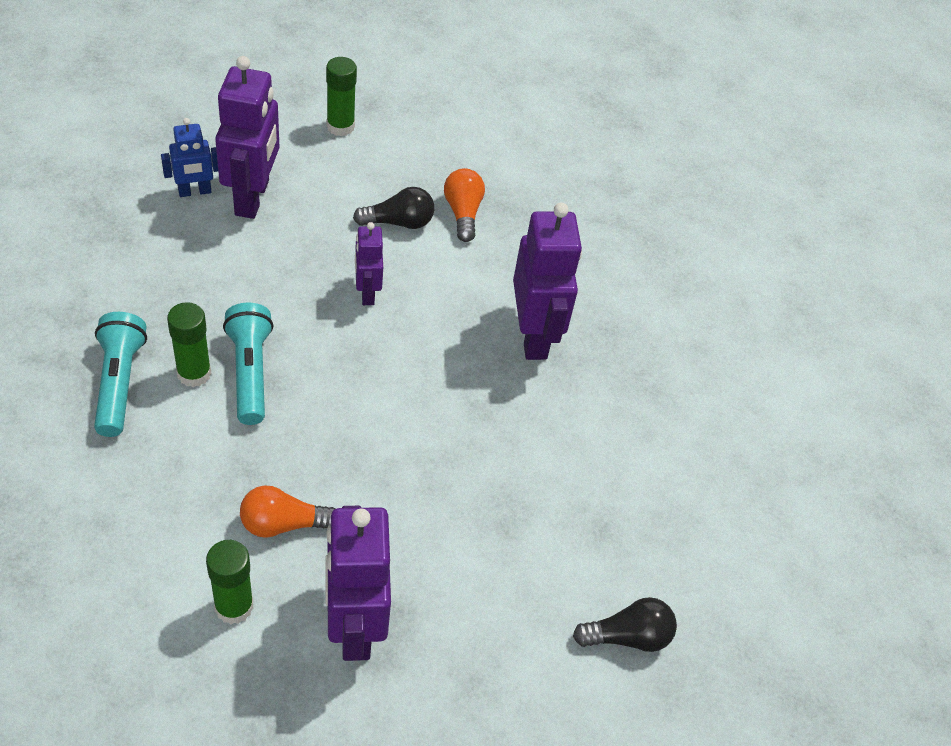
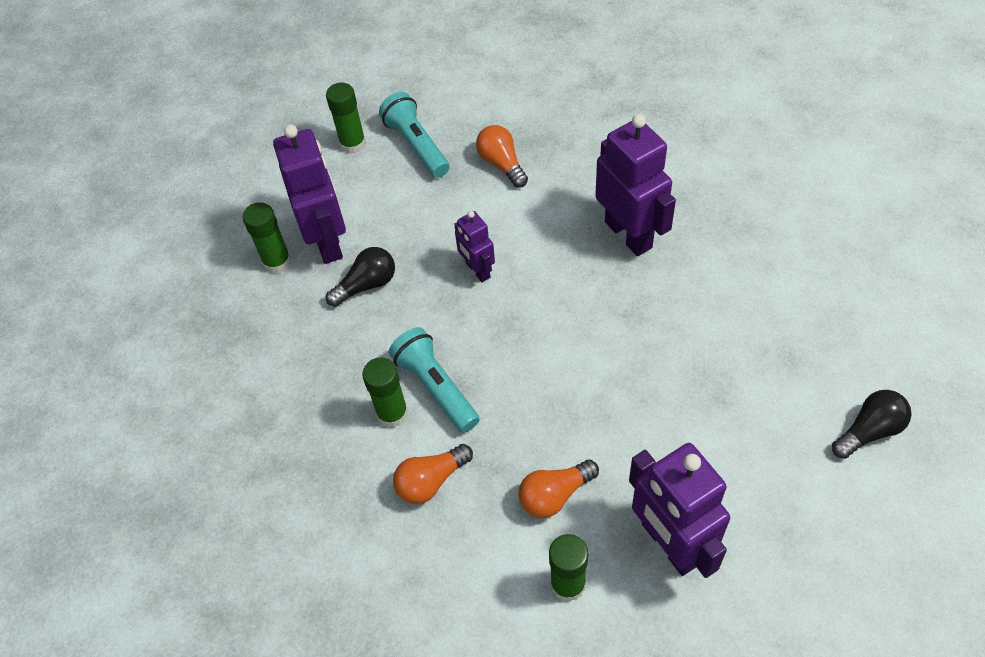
camera: 15 degrees left, 5 degrees up
turquoise flashlight [94,312,147,437] -> turquoise flashlight moved to [379,92,449,178]
blue robot [161,118,218,197] -> green glue stick [242,202,291,273]
black light bulb [353,187,434,229] -> black light bulb moved to [326,247,395,307]
none -> orange light bulb [393,444,473,504]

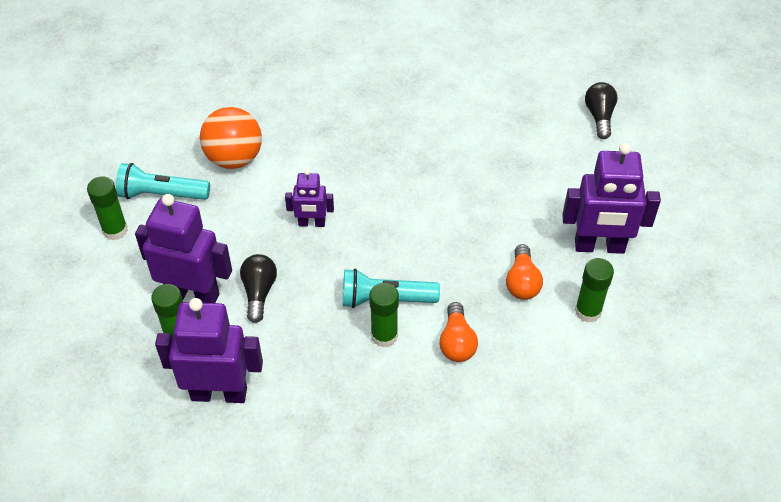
camera: 60 degrees left, 5 degrees down
orange light bulb [476,125,528,188] -> orange ball [200,107,262,169]
purple robot [595,114,676,256] -> purple robot moved to [155,298,263,403]

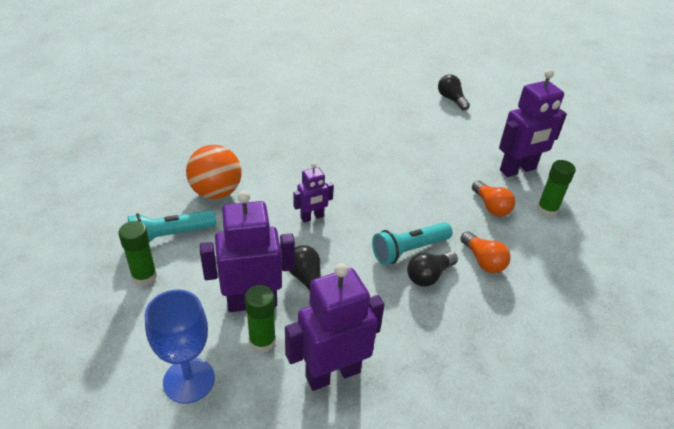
camera: 30 degrees left, 10 degrees down
green glue stick [369,283,399,348] -> black light bulb [407,251,458,287]
none -> blue goblet [145,290,215,404]

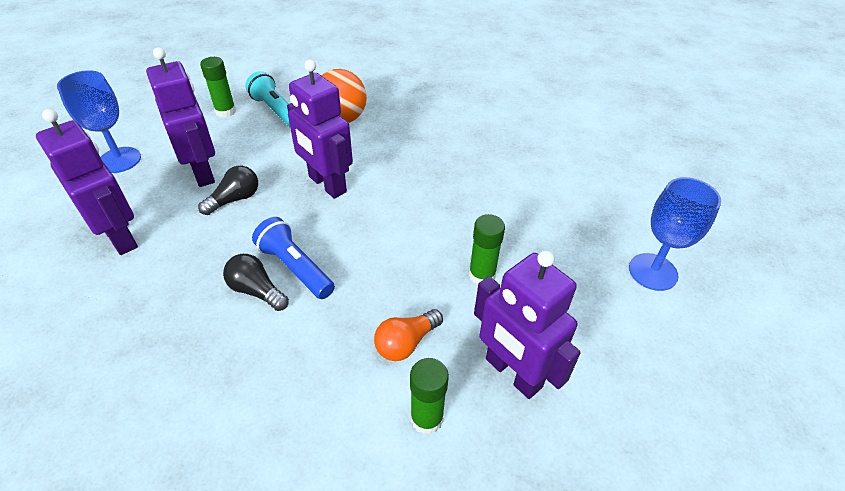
camera: 75 degrees right, 5 degrees up
green glue stick [245,285,276,353] -> green glue stick moved to [469,214,505,285]
purple robot [294,163,334,222] -> purple robot [287,59,353,199], size x1.83
turquoise flashlight [372,222,453,265] -> blue flashlight [252,217,335,299]
black light bulb [438,74,470,111] -> blue goblet [629,177,721,291]
orange light bulb [460,231,511,273] -> none

